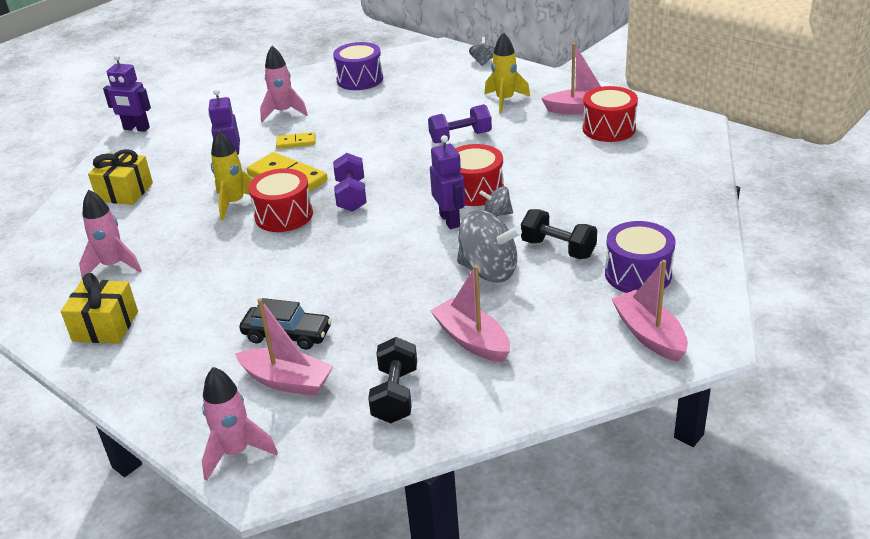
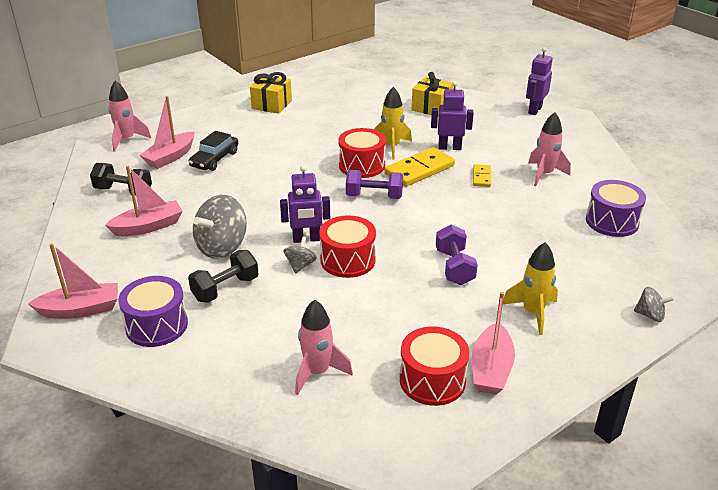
camera: 100 degrees right, 0 degrees up
pink rocket [79,190,142,280] -> pink rocket moved to [295,300,353,395]

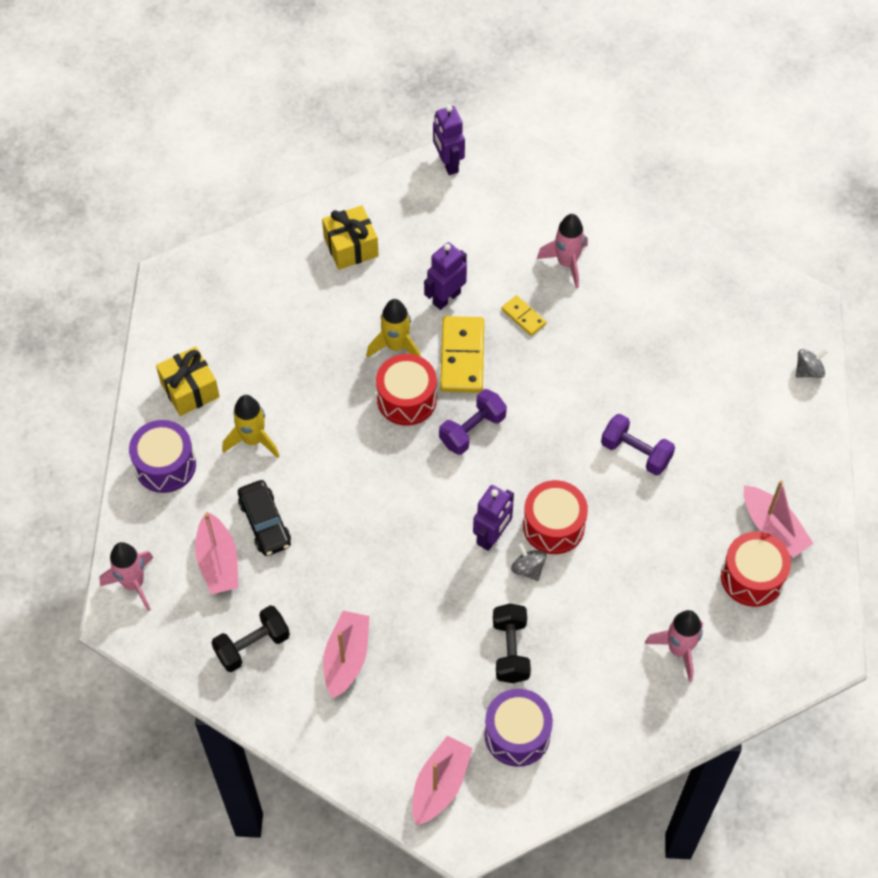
camera: 50 degrees left, 25 degrees up
grey spinning top [193,195,247,259] -> none
yellow rocket [503,242,558,335] -> yellow rocket moved to [222,395,279,458]
purple drum [586,180,646,237] -> purple drum moved to [129,420,196,493]

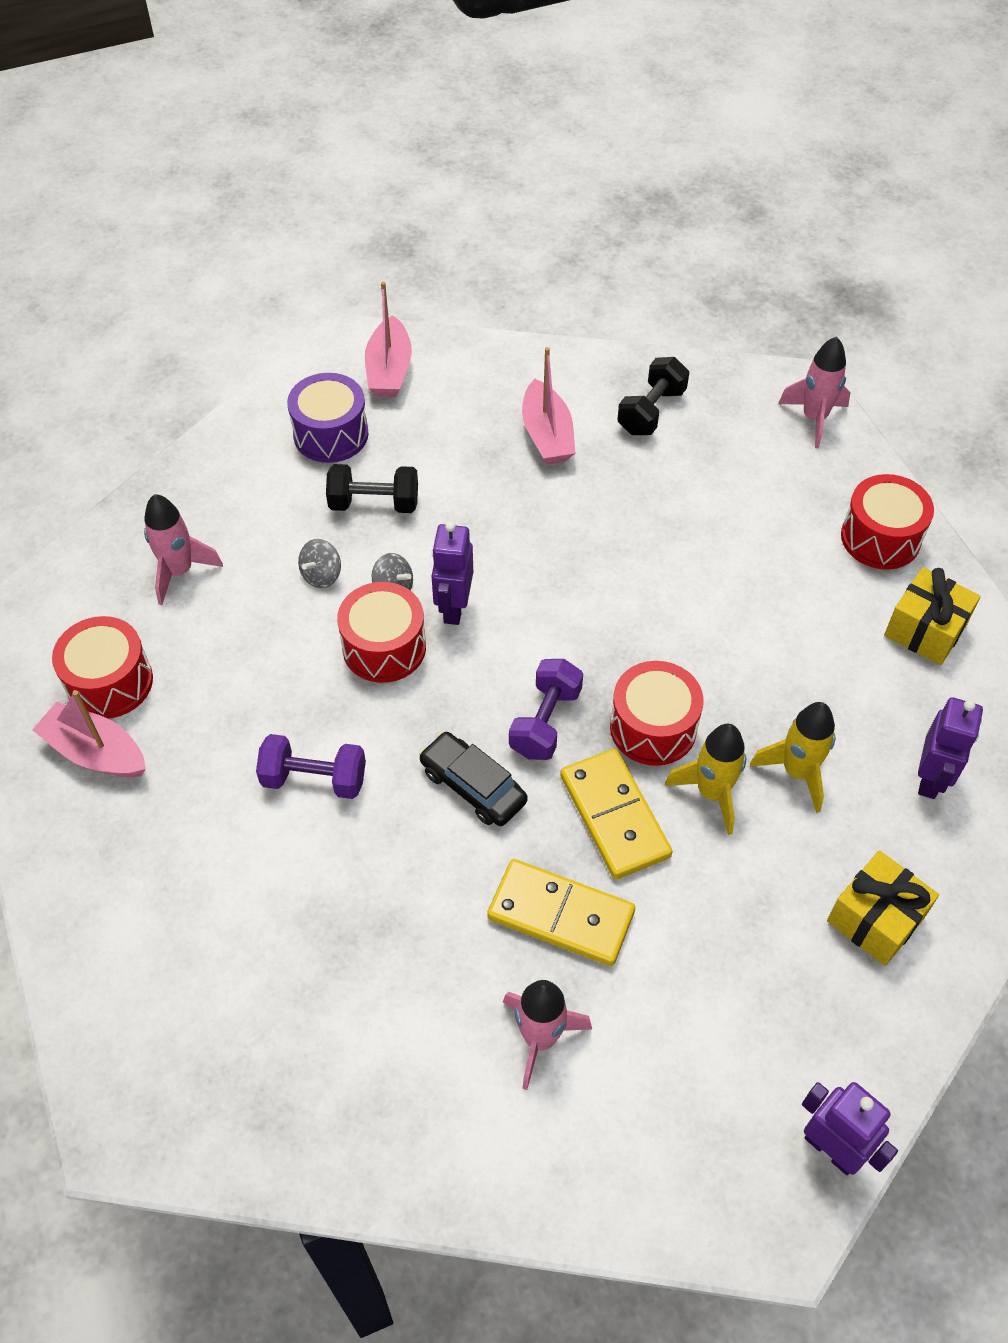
camera: 155 degrees right, 5 degrees down
purple drum [129,420,196,493] -> red drum [841,474,934,570]
pink boat [195,512,238,594] -> none
yellow rocket [222,395,279,458] -> yellow rocket moved to [750,702,835,813]
black car [238,480,291,556] -> black car moved to [419,732,528,826]
purple robot [424,242,467,310] -> purple robot moved to [918,697,983,799]
black dumbbell [493,604,531,683] -> black dumbbell turned 60 degrees counterclockwise [326,464,418,513]
yellow domino [501,295,546,336] -> yellow domino [487,859,635,966], size x1.90
grey spinning top [796,349,828,378] -> grey spinning top moved to [298,539,341,588]

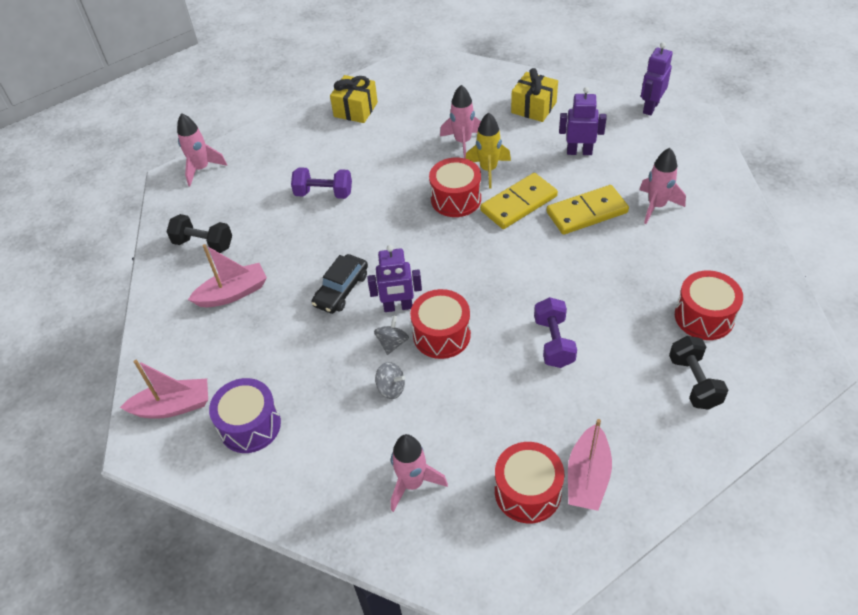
camera: 100 degrees left, 5 degrees down
black dumbbell [326,464,418,513] -> black dumbbell moved to [669,336,728,410]
black car [419,732,528,826] -> black car moved to [311,254,368,314]
yellow domino [487,859,635,966] -> yellow domino turned 60 degrees clockwise [546,185,629,235]
purple dumbbell [509,659,583,760] -> purple dumbbell moved to [291,167,352,199]
yellow rocket [750,702,835,813] -> pink rocket [440,85,481,158]
red drum [841,474,934,570] -> red drum moved to [675,270,743,340]
purple robot [918,697,983,799] -> purple robot moved to [559,87,607,155]

